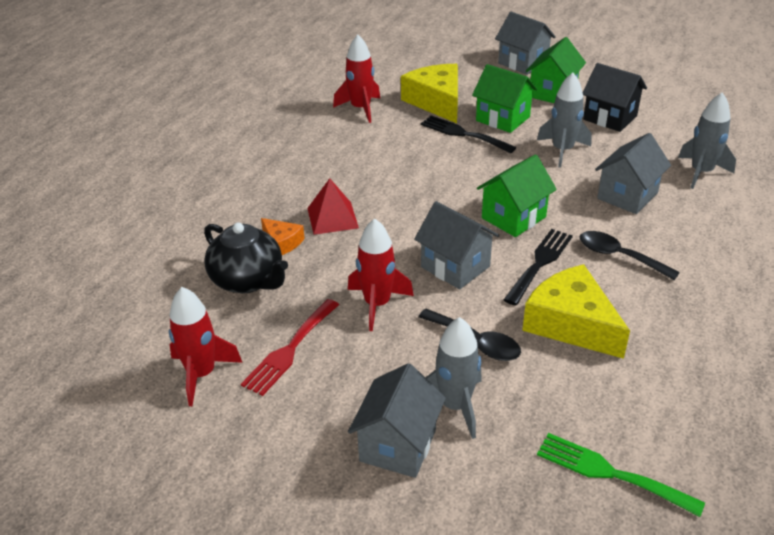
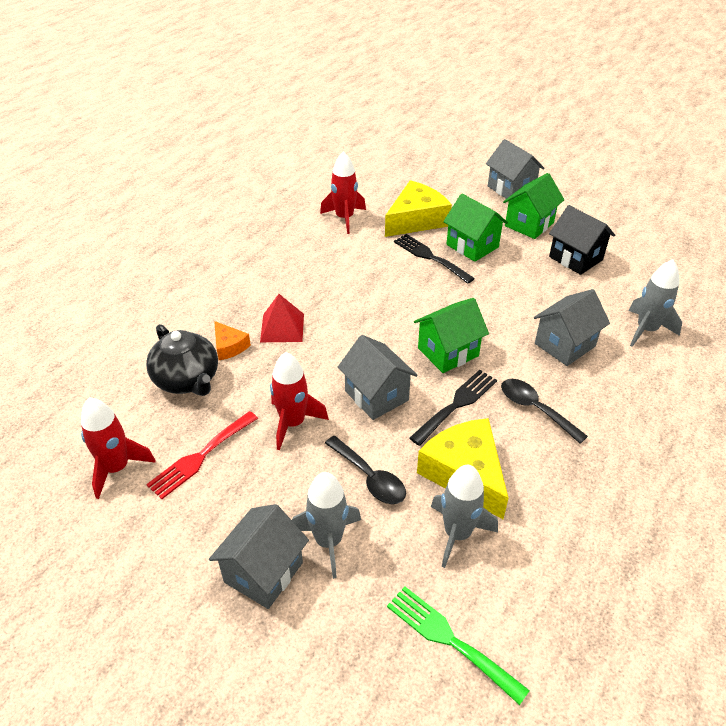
camera: 10 degrees right, 5 degrees up
yellow cheese [401,64,458,123] -> yellow cheese turned 60 degrees clockwise [385,180,452,237]
grey rocket [537,73,592,168] -> grey rocket moved to [431,465,498,568]

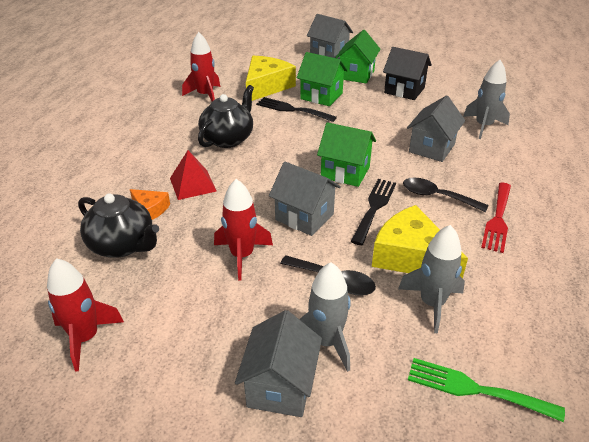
camera: 20 degrees left, 5 degrees down
red fork [146,411,258,499] -> red fork moved to [481,183,511,253]
green house [414,298,489,373] -> green house turned 75 degrees clockwise [317,122,376,187]
none -> black teapot [198,85,254,148]

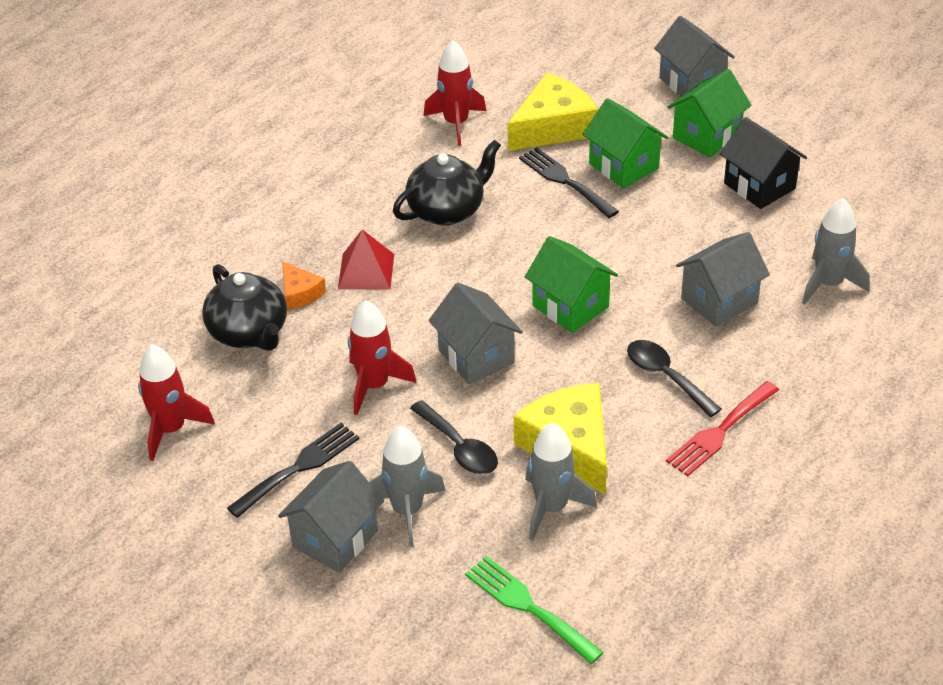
camera: 25 degrees right, 5 degrees up
black fork [351,179,396,245] -> black fork moved to [227,423,359,518]

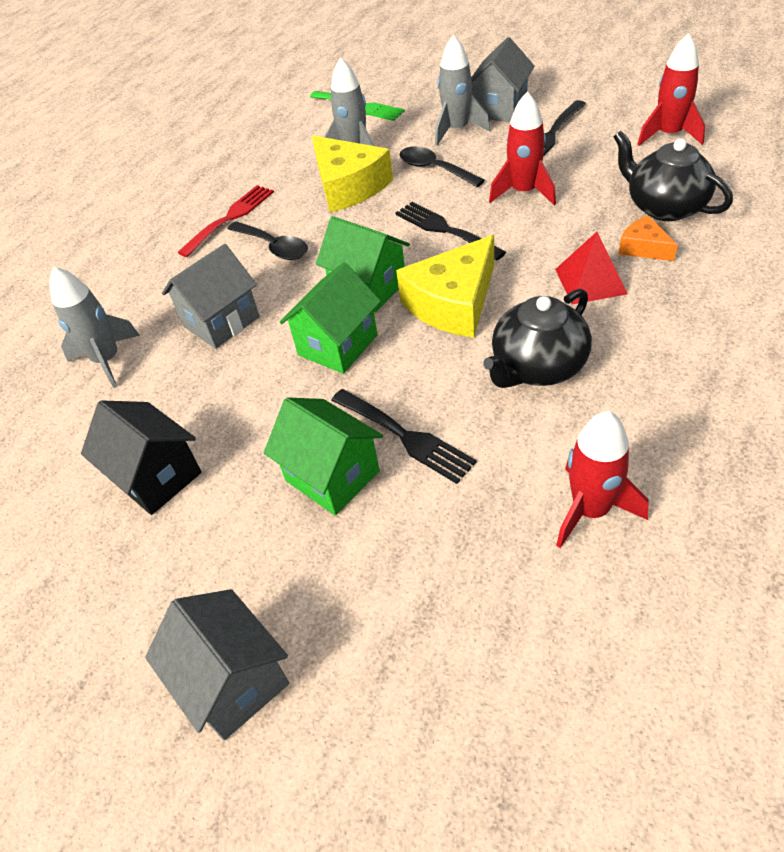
camera: 175 degrees right, 5 degrees up
grey house [429,283,523,384] -> black fork [395,202,506,261]
yellow cheese [508,73,598,151] -> yellow cheese moved to [396,235,494,338]
green house [668,69,752,158] -> green house moved to [280,262,381,374]

